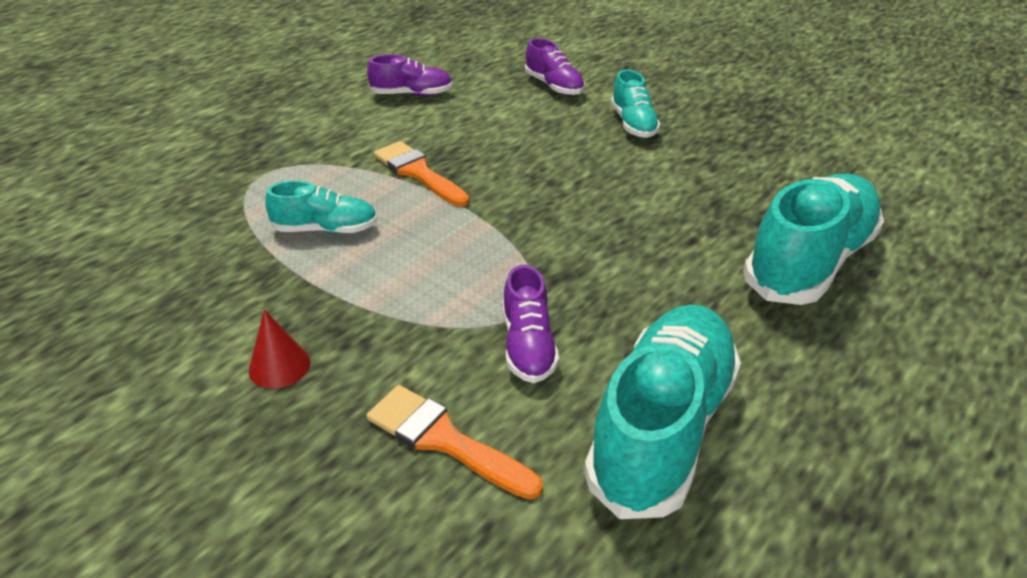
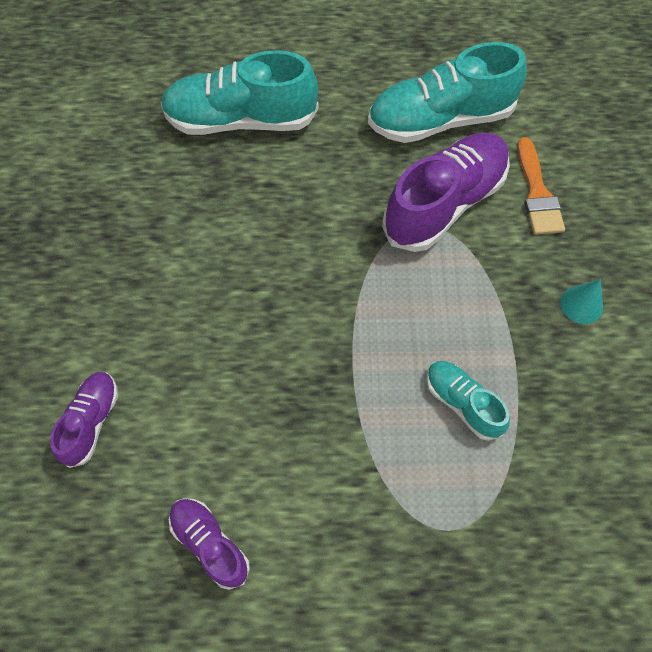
camera: 130 degrees left, 25 degrees up
red cone [249,310,310,389] -> turquoise cone [560,279,603,324]
orange brush [374,141,469,207] -> none
purple shoe [503,265,559,383] -> purple shoe [382,132,510,252], size x1.91
turquoise shoe [611,70,661,138] -> none

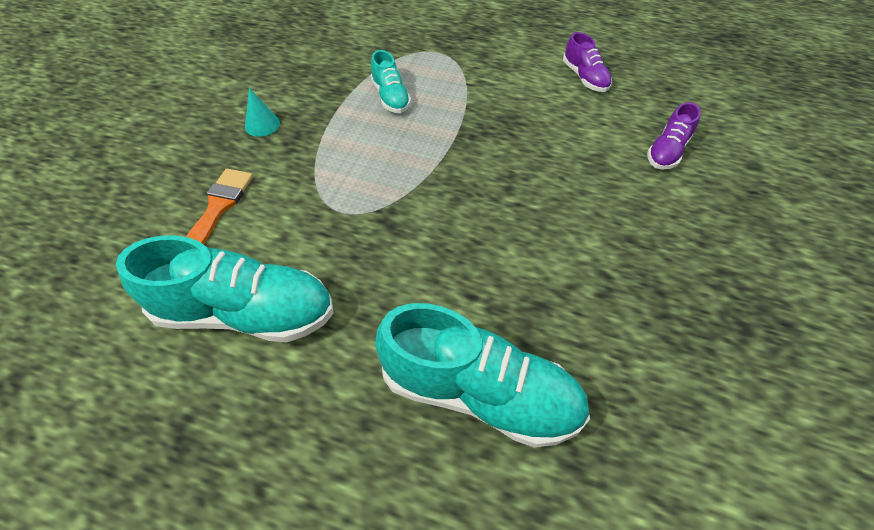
camera: 160 degrees left, 10 degrees down
purple shoe [382,132,510,252] -> none

